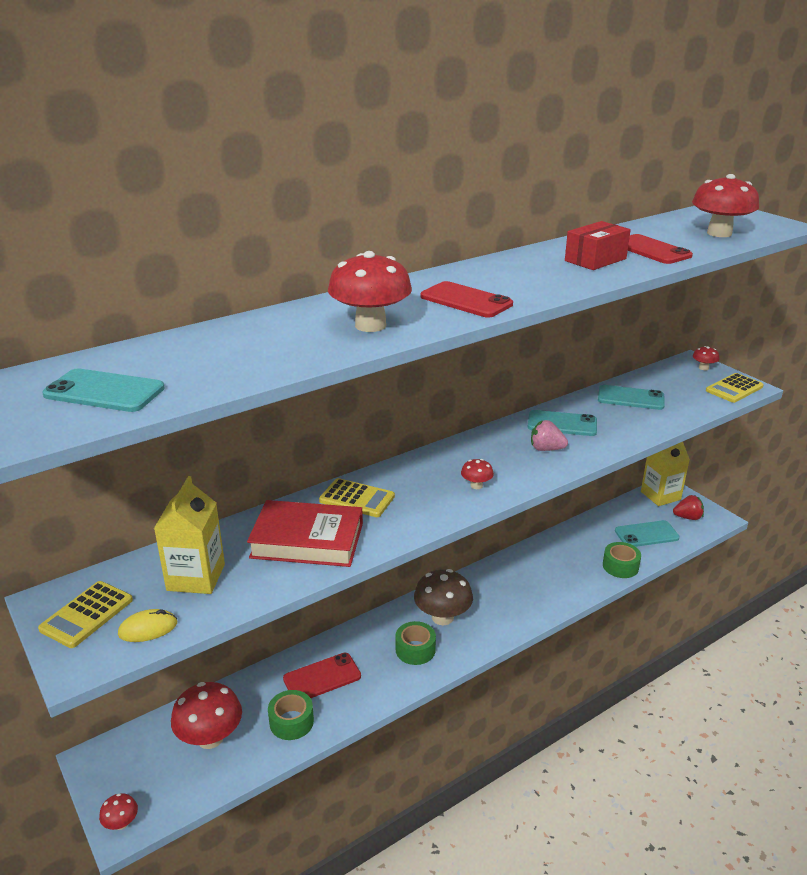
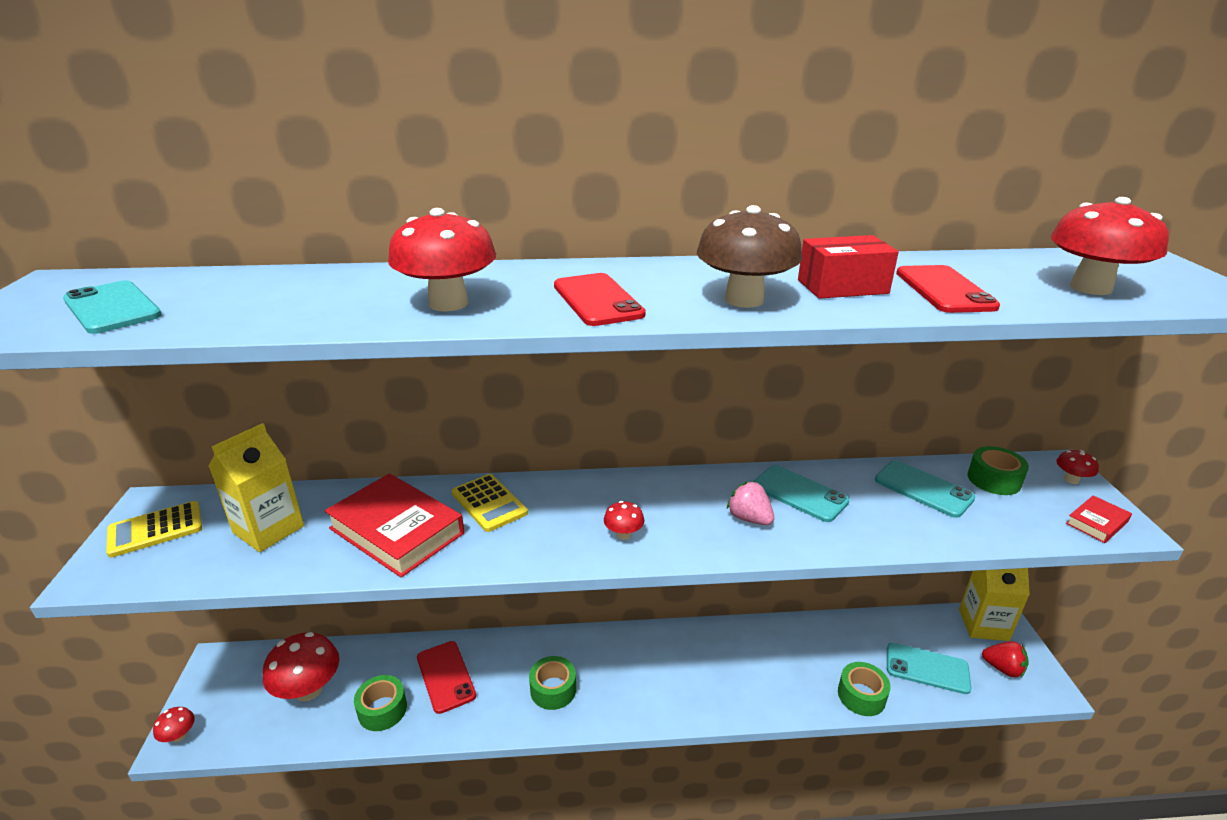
camera: 30 degrees right, 0 degrees up
yellow mouse [118,609,177,642] -> none
red phone [283,653,361,698] -> red phone turned 60 degrees clockwise [417,641,476,714]
brown mushroom [414,569,473,625] -> brown mushroom moved to [697,205,802,308]
yellow calculator [706,373,764,403] -> red book [1066,495,1132,543]
none -> green tape [967,446,1029,495]

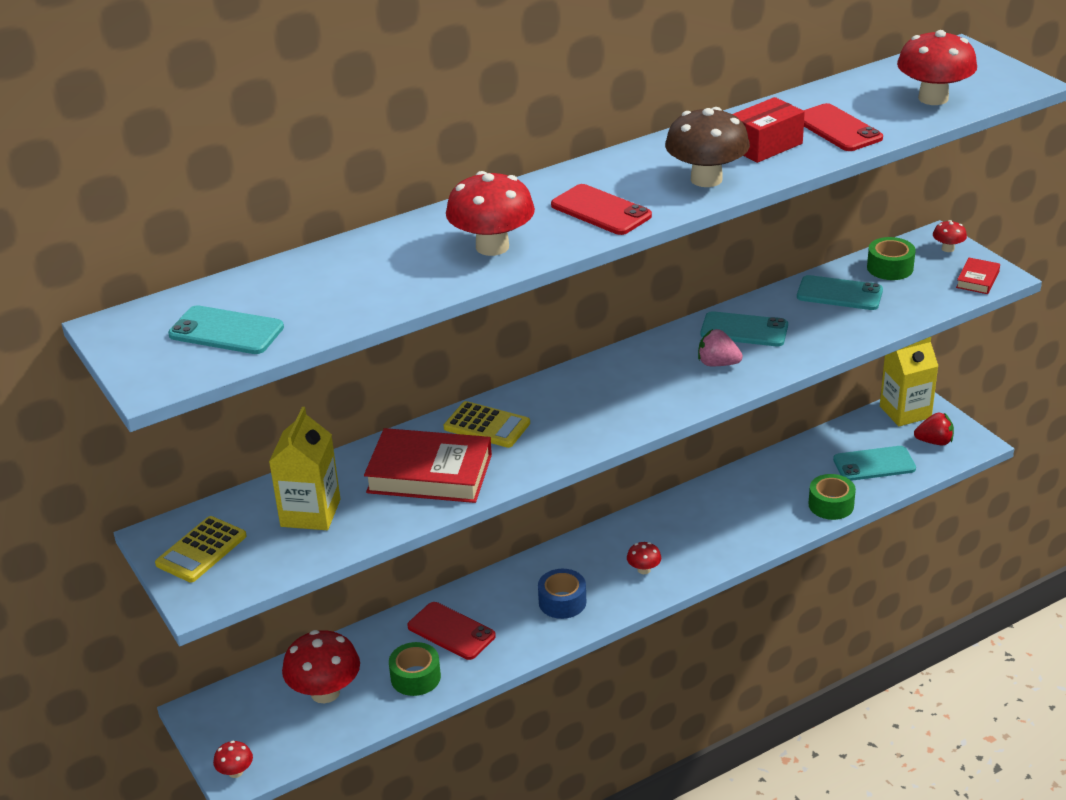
camera: 25 degrees left, 5 degrees up
green tape [529,656,576,710] -> blue tape [538,569,586,619]
red mushroom [604,501,644,540] -> red mushroom moved to [627,542,661,574]

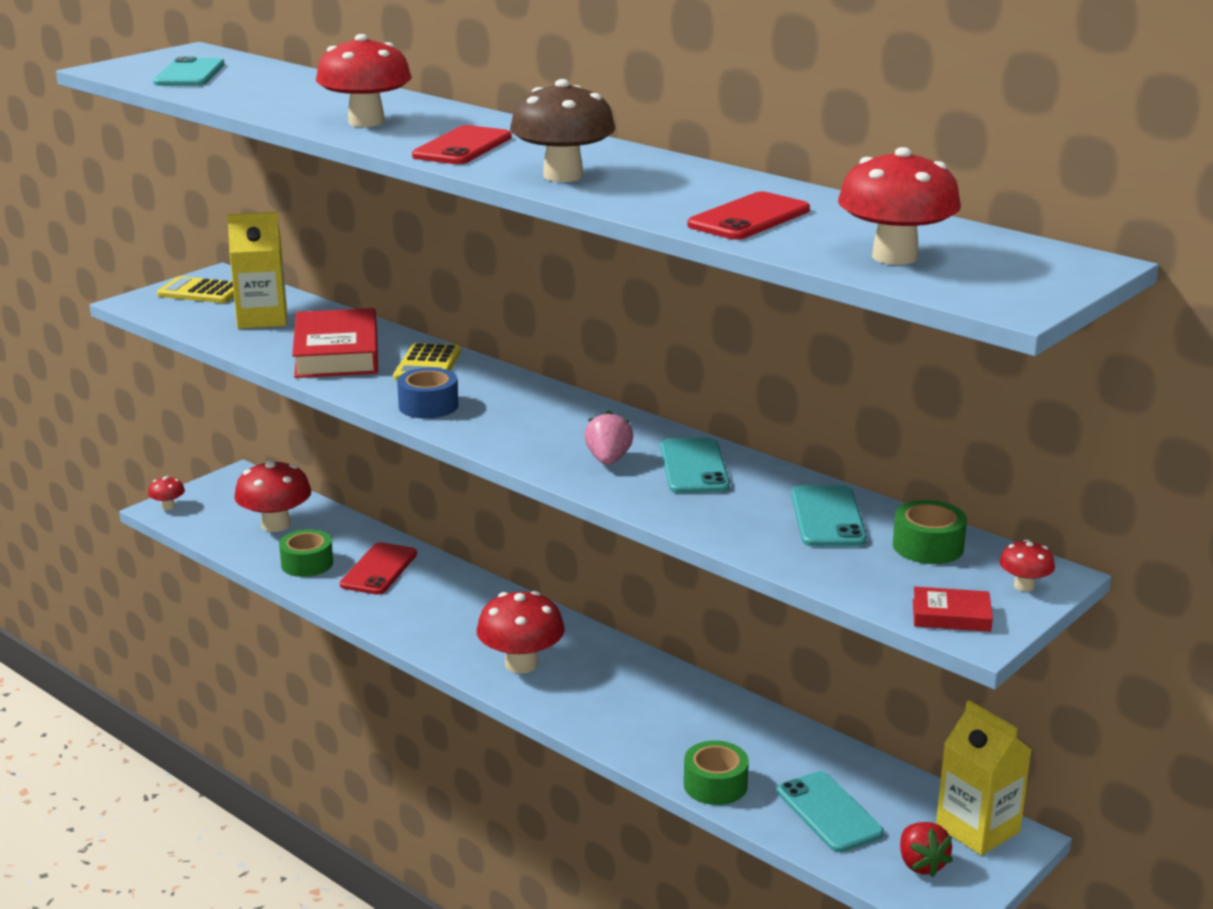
camera: 70 degrees right, 10 degrees down
blue tape [538,569,586,619] -> blue tape moved to [397,368,458,419]
red mushroom [627,542,661,574] -> red mushroom [477,591,565,674], size x2.07
red box [733,97,805,163] -> none

